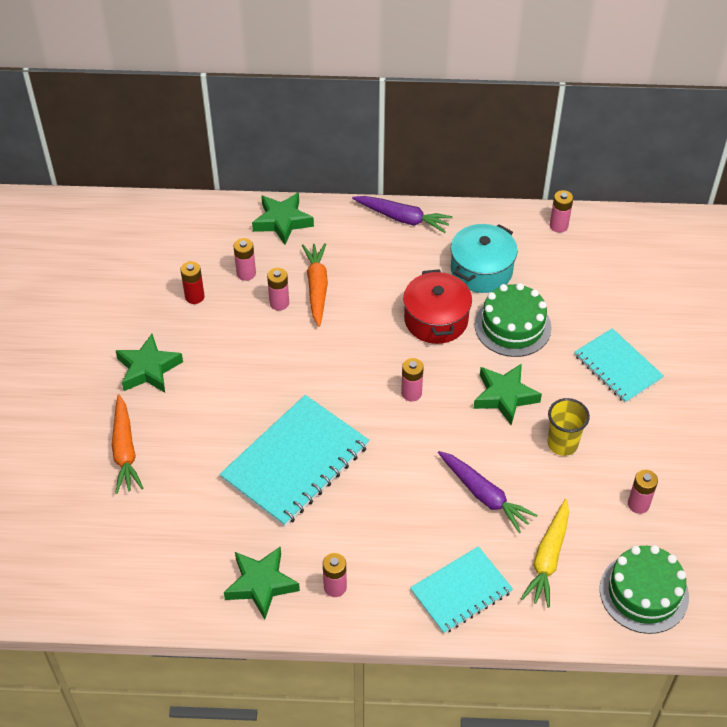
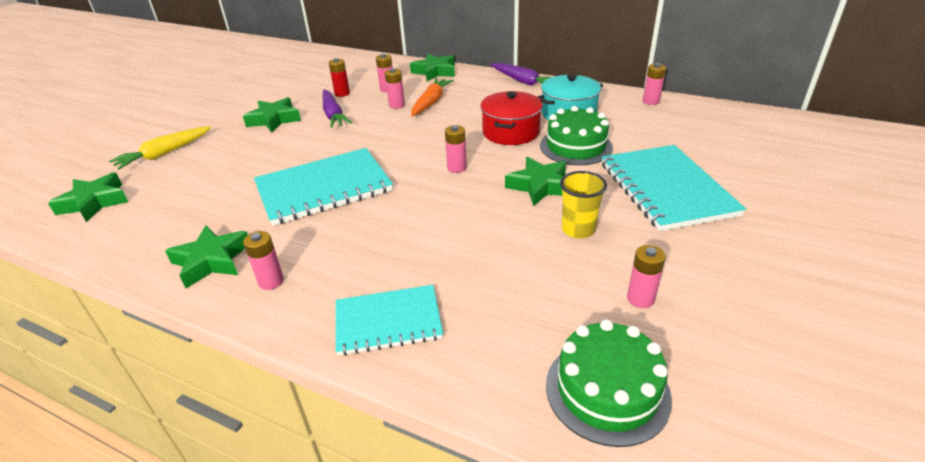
camera: 25 degrees right, 15 degrees down
orange carrot [112,394,143,494] -> none
purple carrot [438,451,537,533] -> purple carrot moved to [322,90,352,128]
yellow carrot [521,499,569,608] -> yellow carrot moved to [109,126,211,170]
turquoise notebook [574,328,664,403] -> turquoise notebook [602,145,746,231], size x1.60
none -> green star [48,172,128,222]

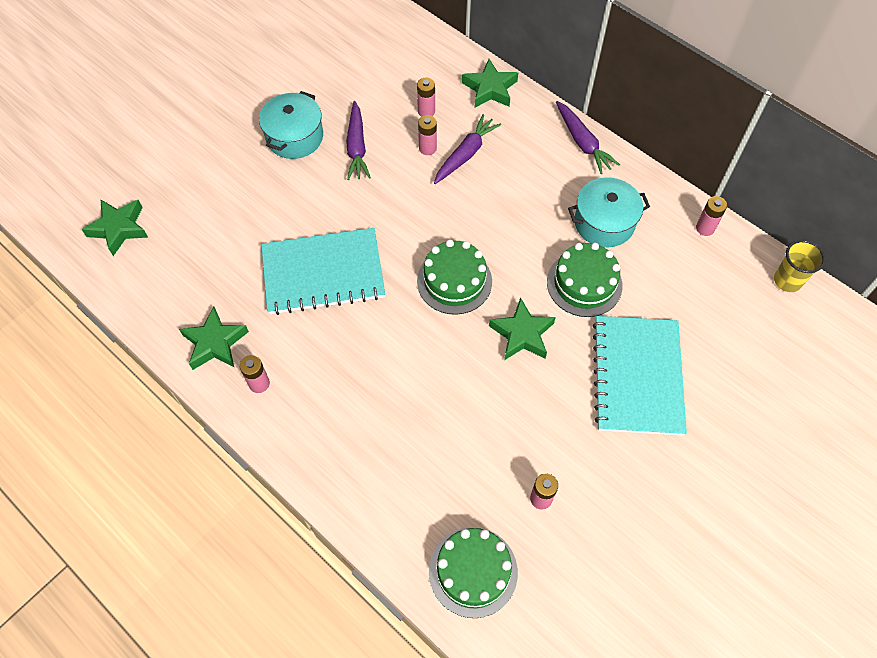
camera: 15 degrees right, 25 degrees up
yellow carrot [109,126,211,170] -> none
green star [243,97,301,132] -> turquoise pot [259,91,323,159]
red battery [329,58,350,97] -> none
turquoise notebook [336,285,443,356] -> none
orange carrot [411,78,454,116] -> purple carrot [434,114,501,184]
pink battery [445,125,467,173] -> green cake [417,240,492,315]
red pot [480,91,543,145] -> none
yellow cup [560,171,607,239] -> yellow cup moved to [774,240,825,292]

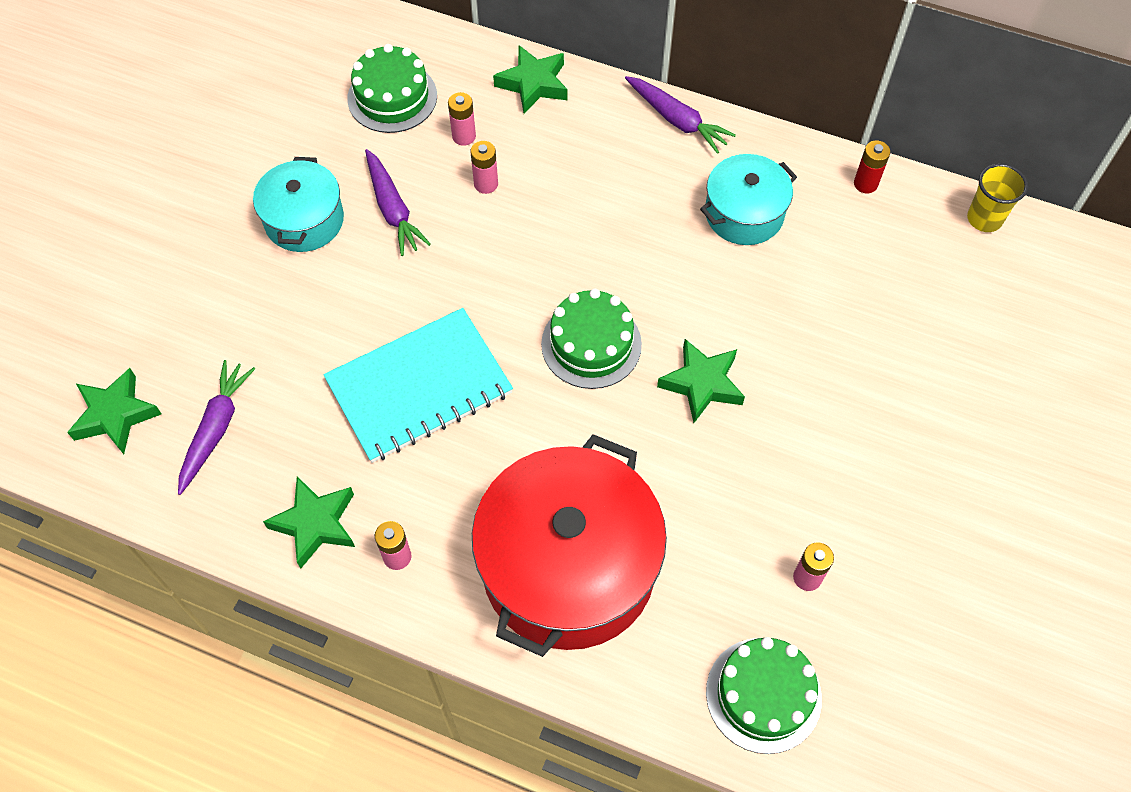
camera: 20 degrees left, 0 degrees up
purple carrot [434,114,501,184] -> purple carrot moved to [178,360,255,495]
green cake [547,243,623,317] -> green cake moved to [347,44,437,133]
turquoise notebook [593,316,687,436] -> none
pink battery [696,196,727,236] -> red battery [854,141,890,193]
none -> red pot [472,434,667,657]

